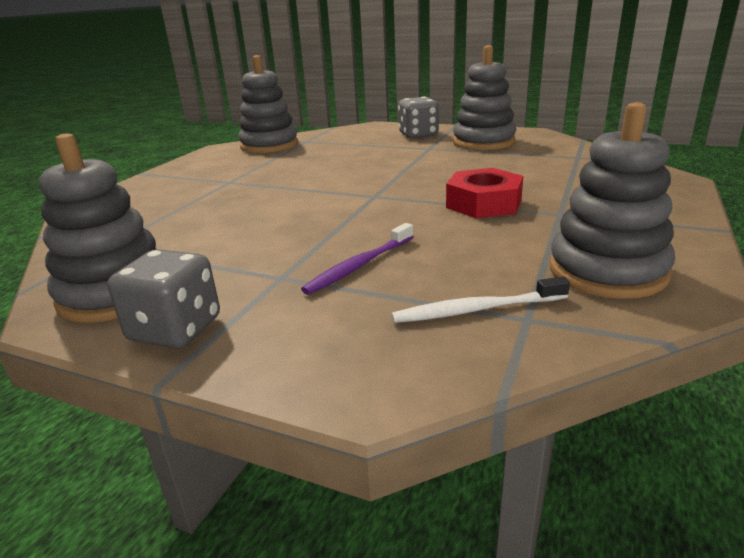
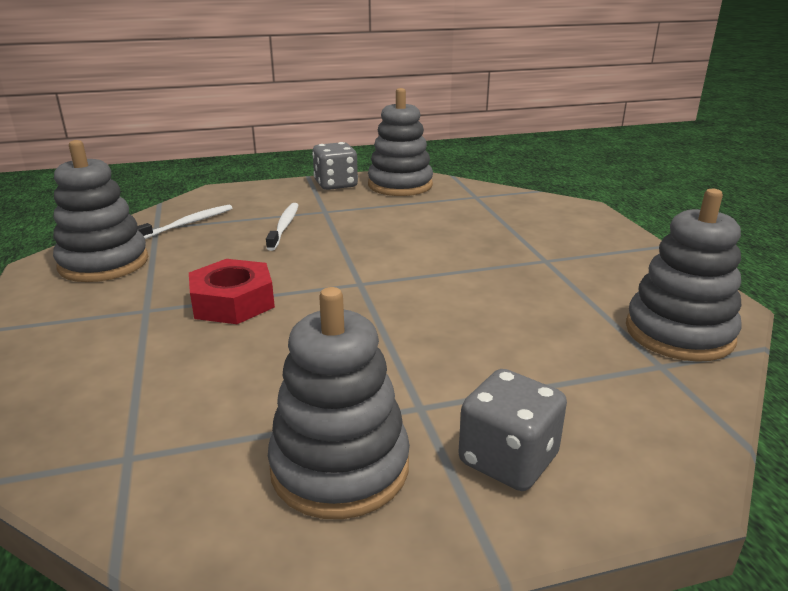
camera: 140 degrees right, 0 degrees up
purple toothbrush [301,223,414,295] -> white toothbrush [266,203,298,251]

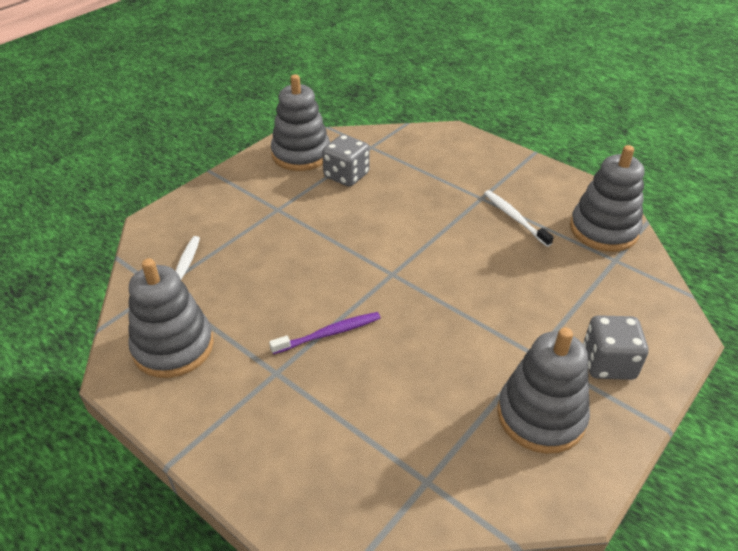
camera: 35 degrees left, 15 degrees up
red nut [189,259,275,324] -> purple toothbrush [269,312,381,354]
white toothbrush [266,203,298,251] -> white toothbrush moved to [484,190,554,247]
grey dice [312,142,358,190] -> grey dice moved to [322,134,369,187]

